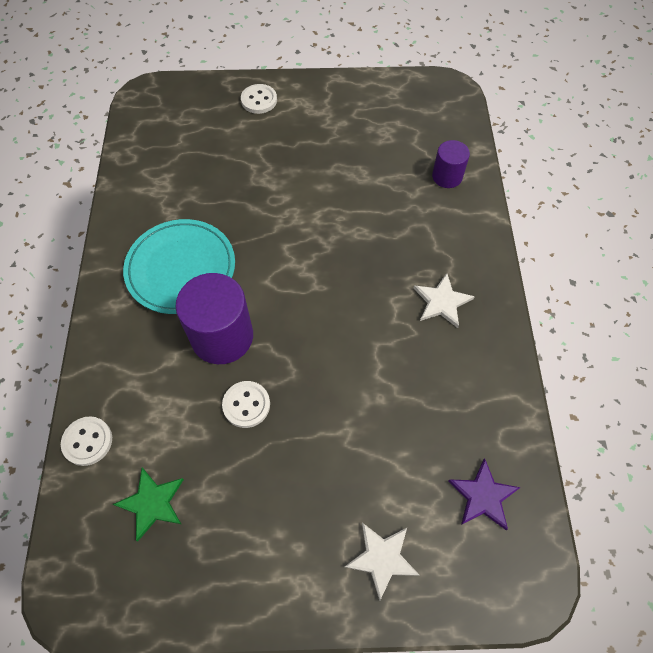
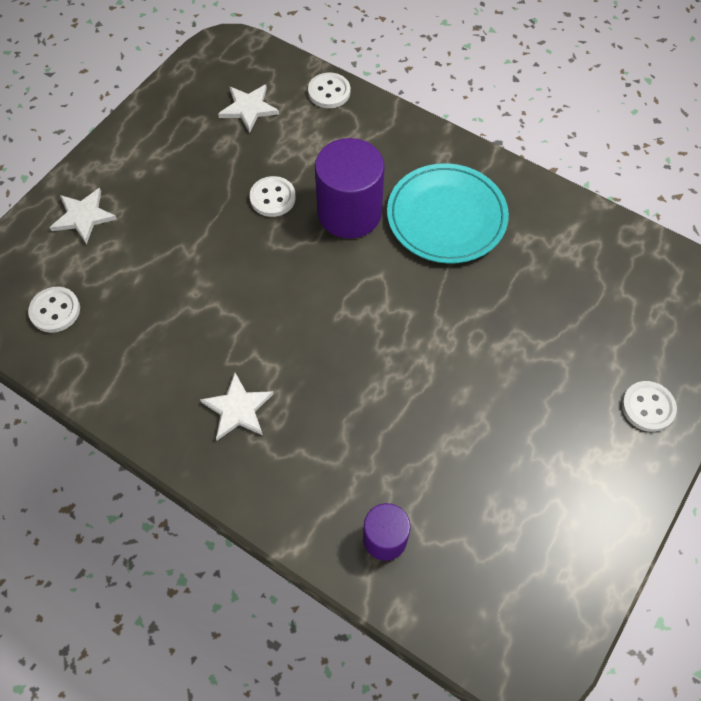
camera: 125 degrees right, 0 degrees up
green star [113,468,184,541] -> white star [218,85,279,133]
purple star [449,458,521,530] -> white button [28,287,80,333]

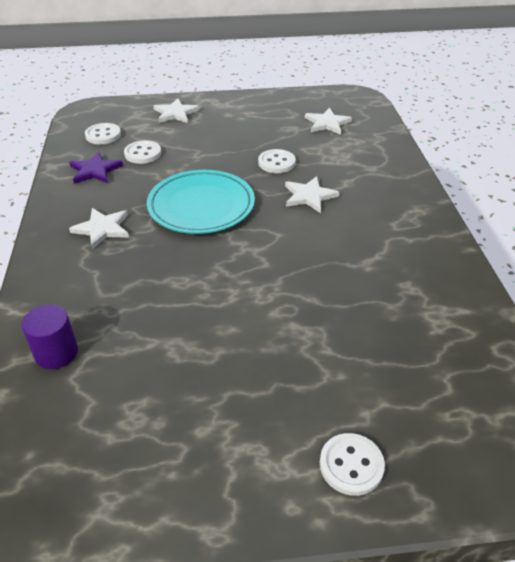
camera: 50 degrees right, 20 degrees down
white button [308,72,350,108] -> white button moved to [124,140,161,164]
purple cylinder [315,138,385,239] -> white star [285,176,340,213]
turquoise plate [387,163,509,264] -> turquoise plate moved to [147,170,255,234]
none -> purple star [69,152,123,184]

